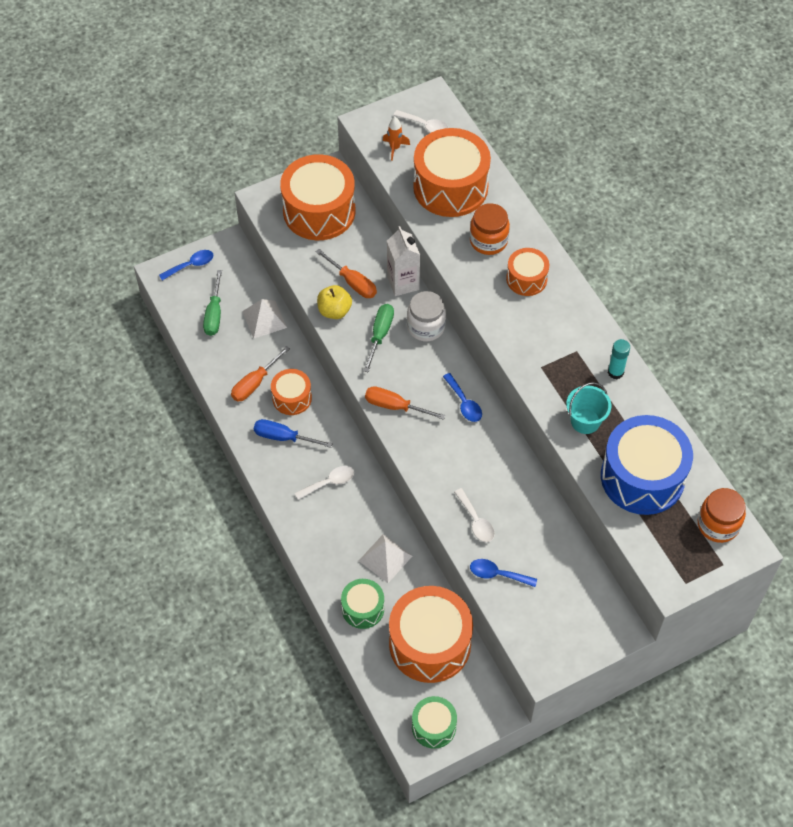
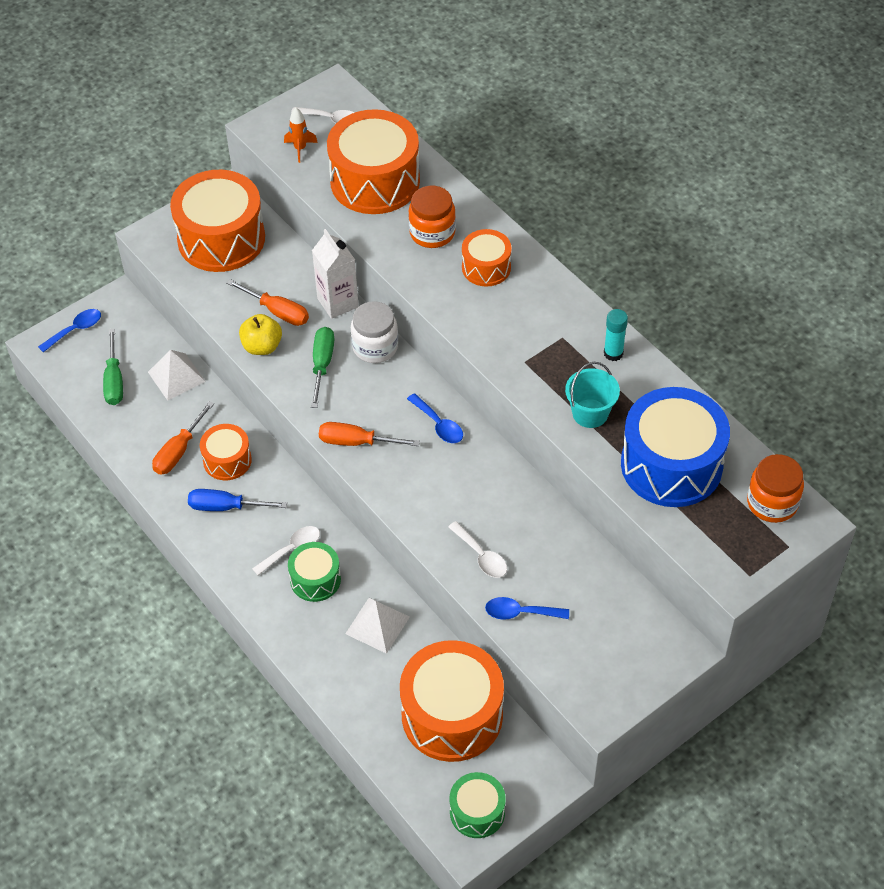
camera: 10 degrees left, 5 degrees down
green drum [341,579,384,629] -> green drum moved to [288,542,341,602]

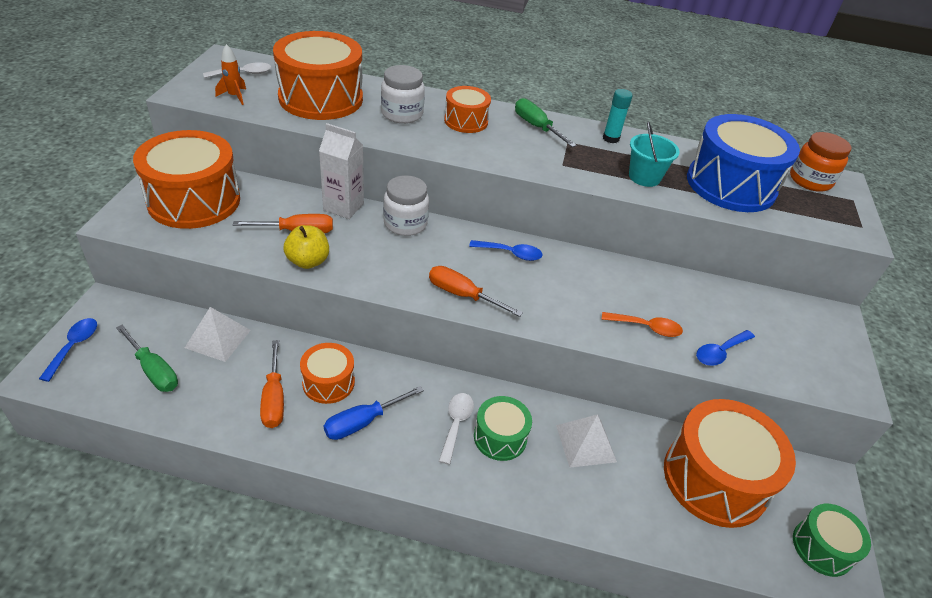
camera: 45 degrees left, 10 degrees down
green screwdriver [311,327,334,408] -> green screwdriver moved to [515,98,577,147]
orange screwdriver [319,422,420,446] -> orange screwdriver turned 60 degrees clockwise [429,266,523,317]
orange jar [408,186,456,248] -> white jar [381,65,425,124]
white spoon [448,521,507,578] -> orange spoon [601,312,683,337]

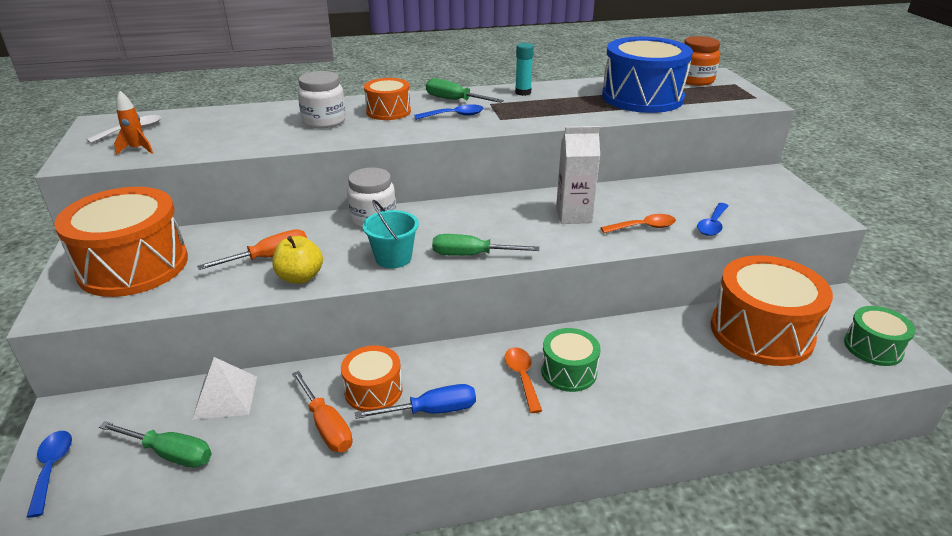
camera: 20 degrees left, 10 degrees down
orange drum [273,31,363,120] -> none
white carton [319,123,364,219] -> white carton moved to [556,126,600,224]
blue screwdriver [324,386,424,440] -> blue screwdriver turned 135 degrees counterclockwise [355,384,476,419]
orange screwdriver [429,266,523,317] -> green screwdriver [432,234,539,256]
white spoon [439,393,474,465] -> orange spoon [504,347,542,413]
blue spoon [469,240,543,261] -> blue spoon moved to [414,104,484,120]
white pyramid [556,414,617,468] -> none
turquoise bucket [629,121,680,187] -> turquoise bucket moved to [363,200,419,268]

